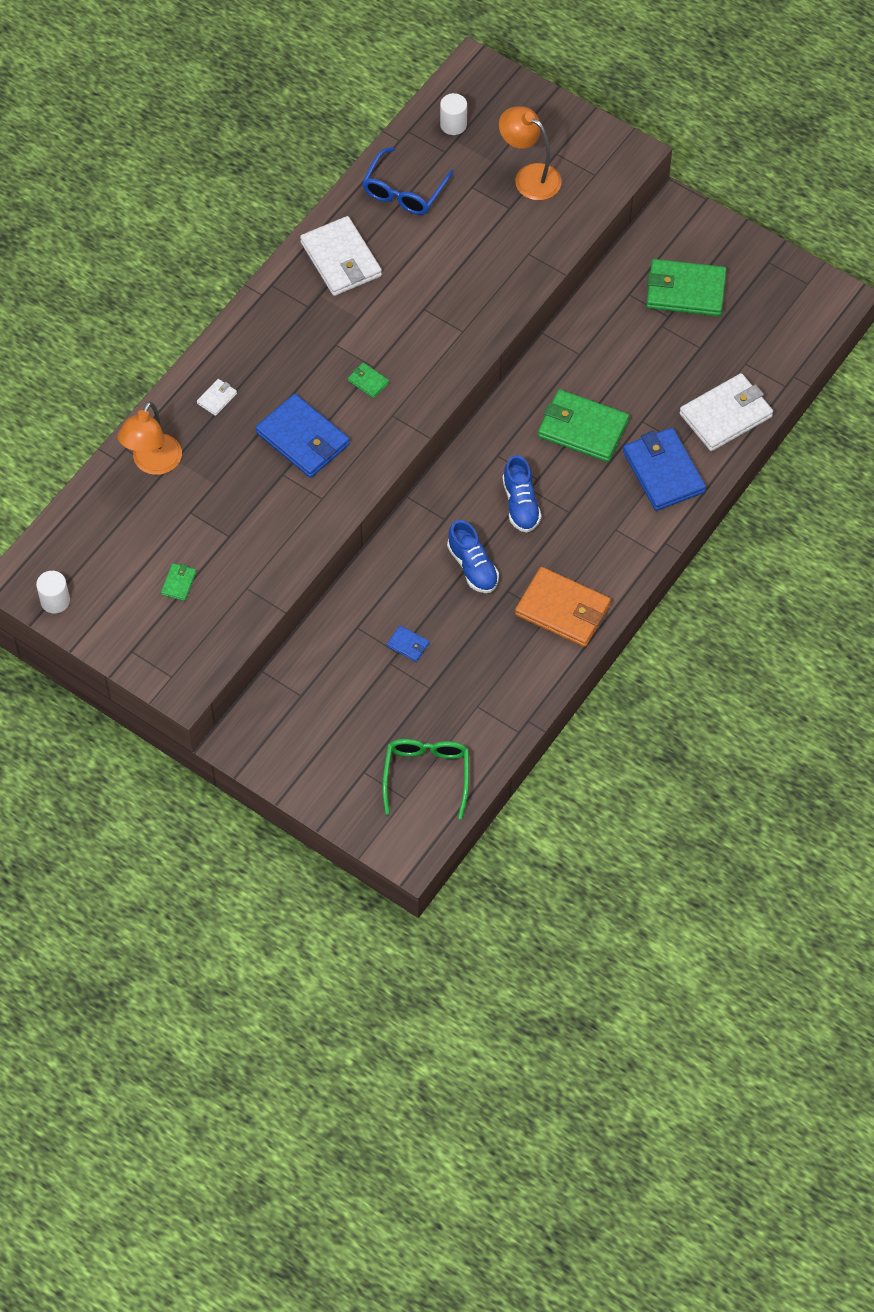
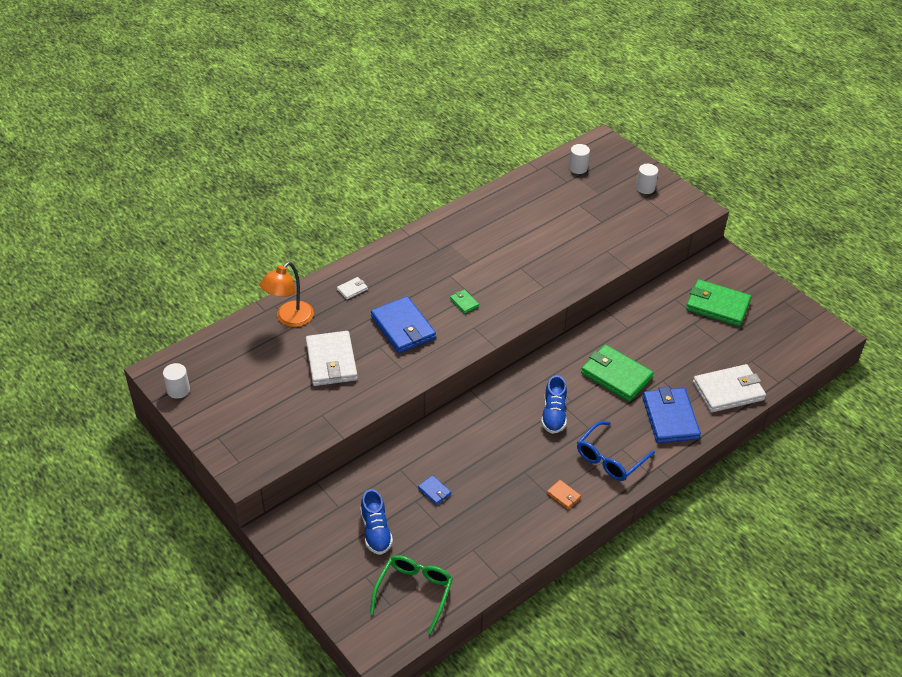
camera: 15 degrees right, 15 degrees down
green wallet [161,563,196,601] -> none
white wallet [300,216,382,296] -> white wallet moved to [306,331,358,386]
blue glasses [362,147,454,215] -> blue glasses moved to [577,421,655,481]
blue shoe [447,520,499,593] -> blue shoe moved to [360,489,393,555]
orange lamp [499,106,562,200] -> none
orange wallet [515,567,611,647] -> orange wallet [547,480,581,509], size x0.44
none -> white cylinder [636,164,658,194]

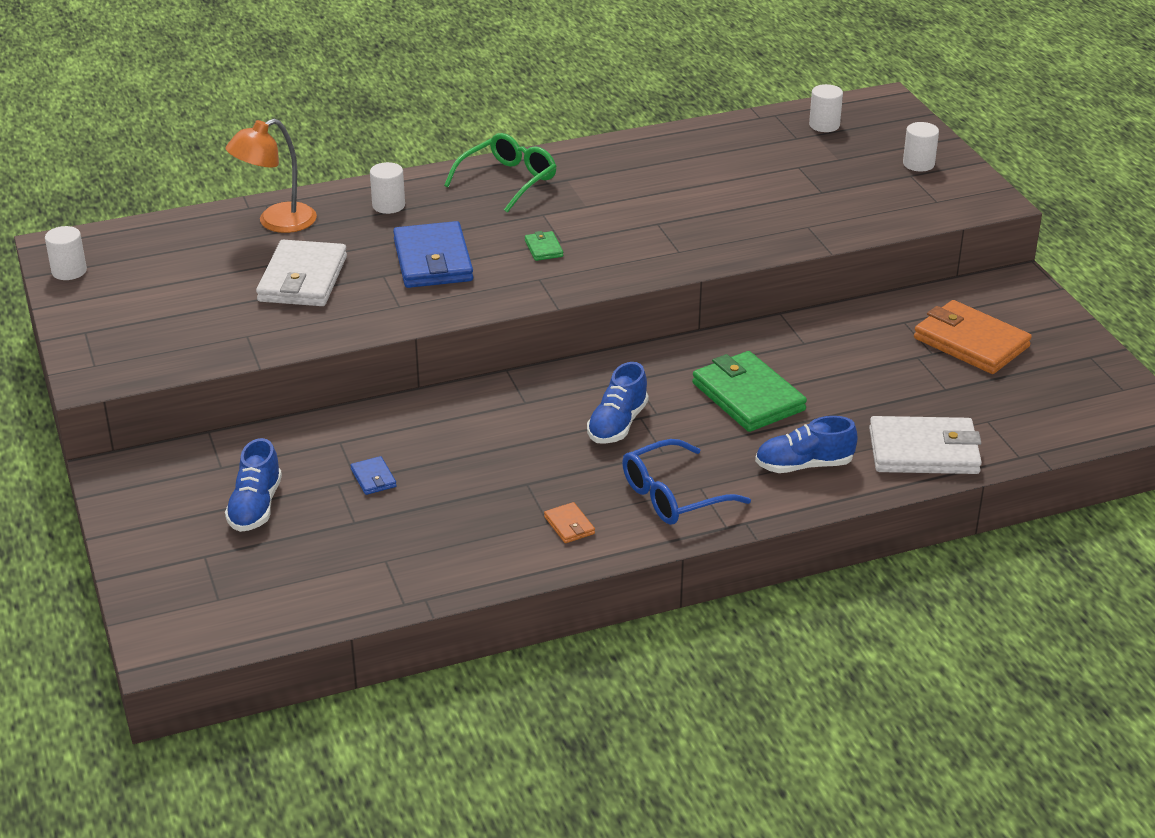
camera: 20 degrees right, 10 degrees down
white wallet [337,277,368,300] -> white cylinder [370,162,405,214]
green glasses [370,555,453,634] -> green glasses moved to [444,133,557,213]
blue wallet [642,386,701,443] -> blue shoe [755,416,858,473]
green wallet [686,279,751,326] -> orange wallet [914,300,1032,374]

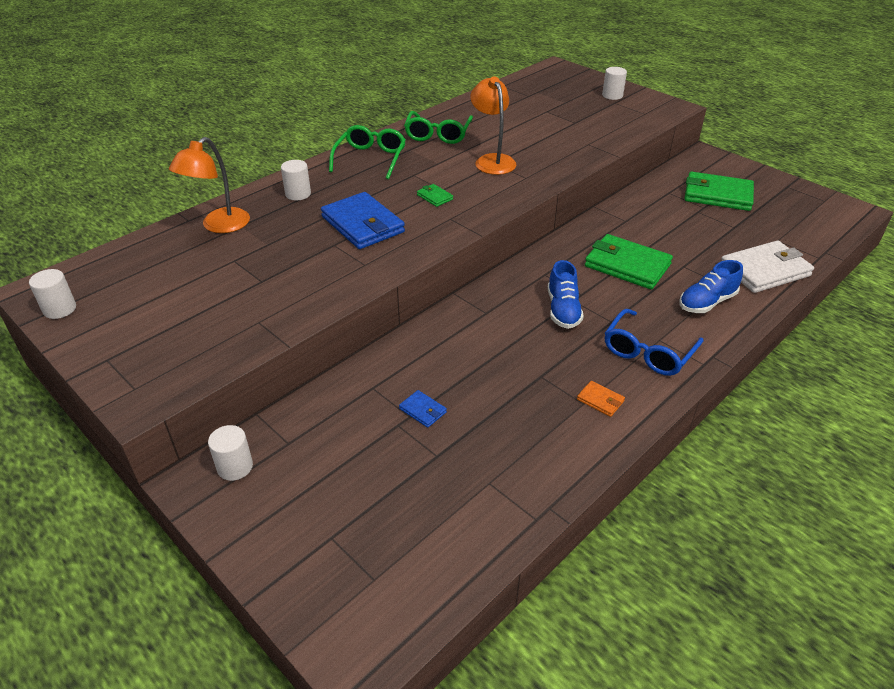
camera: 25 degrees left, 5 degrees up
blue shoe [225,438,282,532] -> none
white wallet [256,240,347,306] -> none
white cylinder [809,84,843,132] -> white cylinder moved to [208,425,253,481]
orange wallet [914,300,1032,374] -> green wallet [685,171,754,211]
none -> green glasses [404,111,473,144]
none -> orange lamp [470,76,516,175]

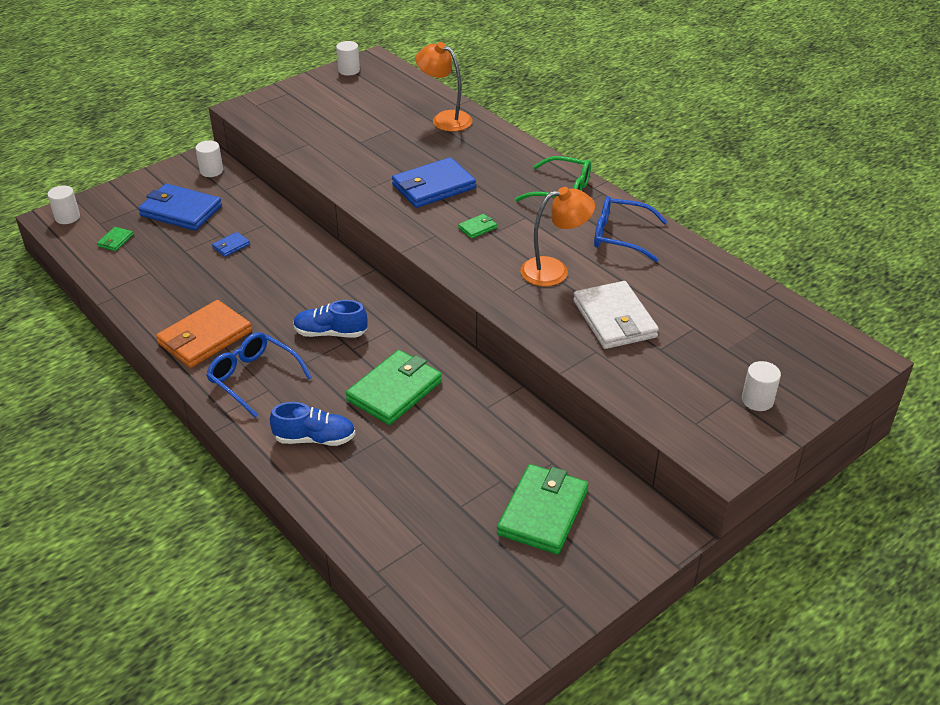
camera: 95 degrees right, 0 degrees up
white cylinder [281,160,311,200] -> white cylinder moved to [48,185,80,224]
green glasses [404,111,473,144] -> blue glasses [594,196,667,262]
orange wallet [577,381,625,417] -> orange wallet [156,300,252,368], size x2.27
blue shoe [679,260,743,313] -> blue shoe turned 120 degrees clockwise [270,402,355,446]
white wallet [721,240,814,293] -> white wallet moved to [573,281,659,349]
none -> green wallet [97,227,133,251]
none -> blue wallet [138,184,222,231]

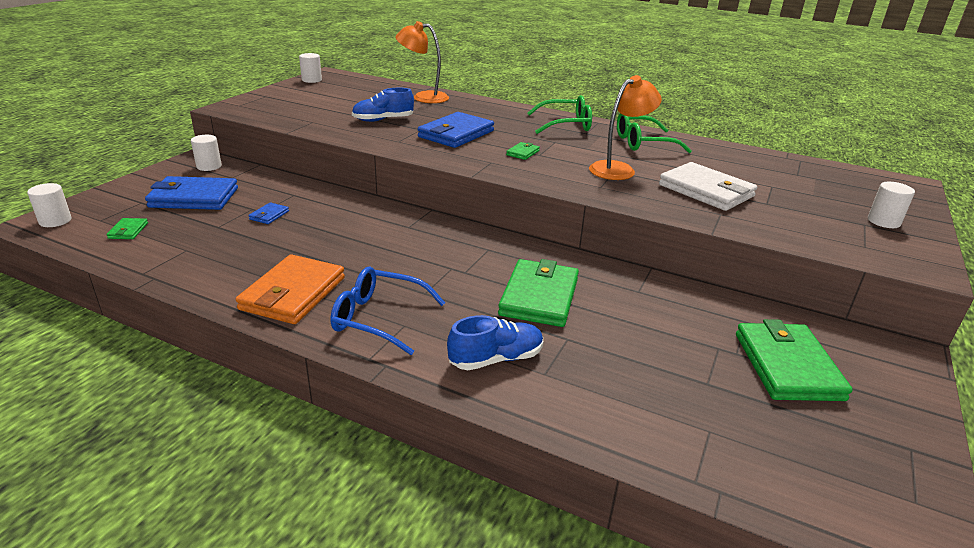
camera: 25 degrees left, 10 degrees down
blue shoe [293,300,368,338] -> blue shoe moved to [352,88,414,122]
blue glasses [594,196,667,262] -> green glasses [617,113,692,153]

